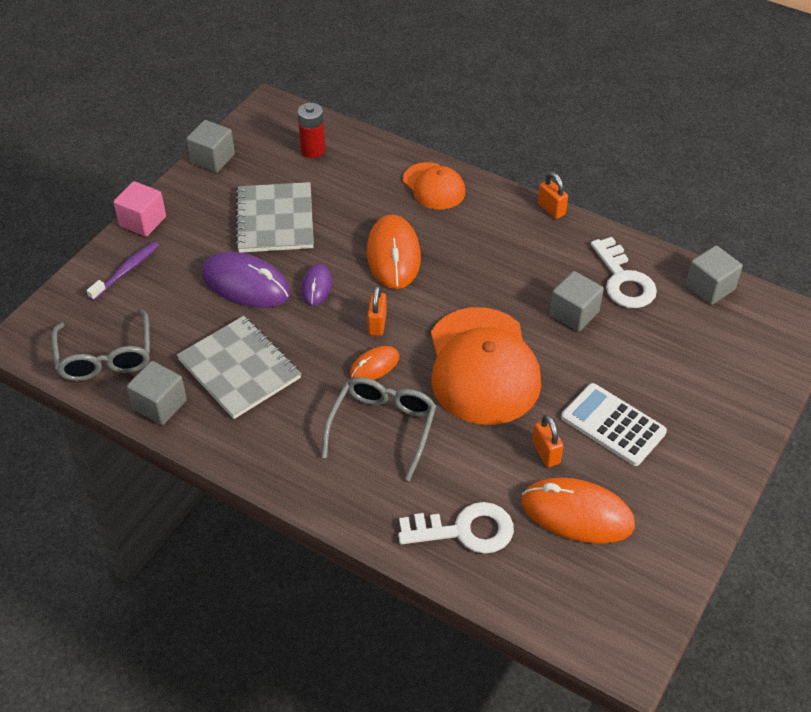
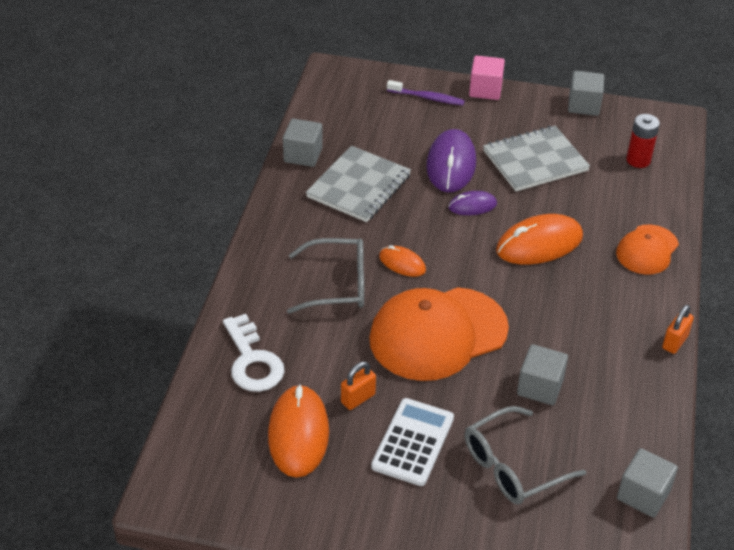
camera: 70 degrees right, 5 degrees down
grey glasses [52,310,150,381] -> grey glasses moved to [465,406,586,504]
orange padlock [367,286,387,336] -> none
white key [591,237,657,308] -> none

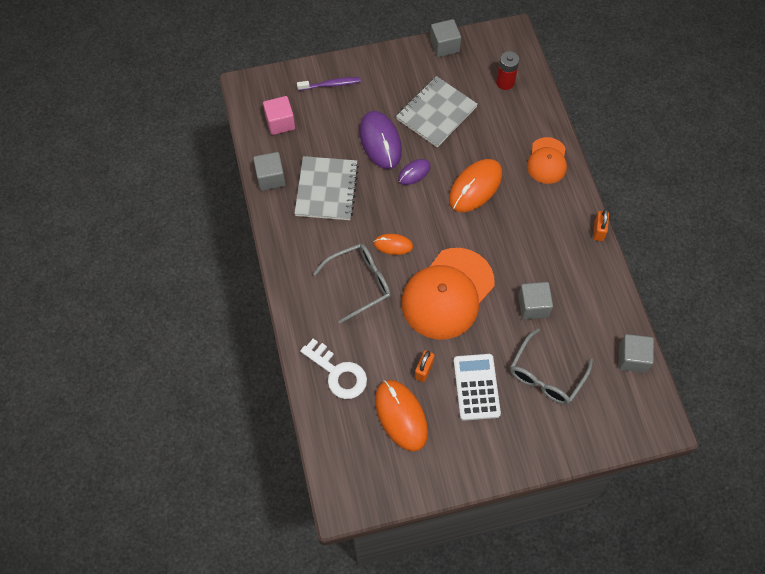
camera: 25 degrees left, 20 degrees up
pink cube [469,55,505,100] -> pink cube moved to [263,96,295,135]

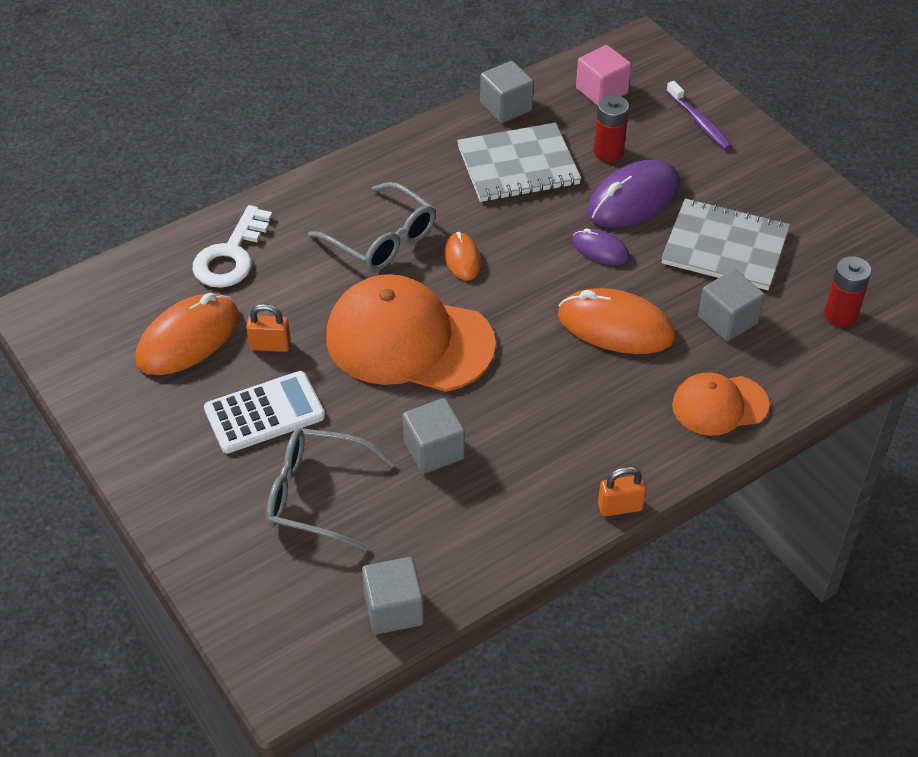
camera: 70 degrees right, 15 degrees down
grey cube [430,19,461,57] -> grey cube moved to [698,269,765,341]
none -> red battery [594,95,629,162]

